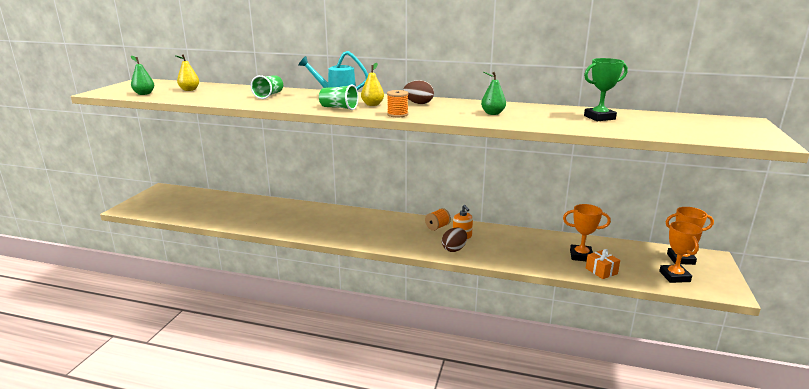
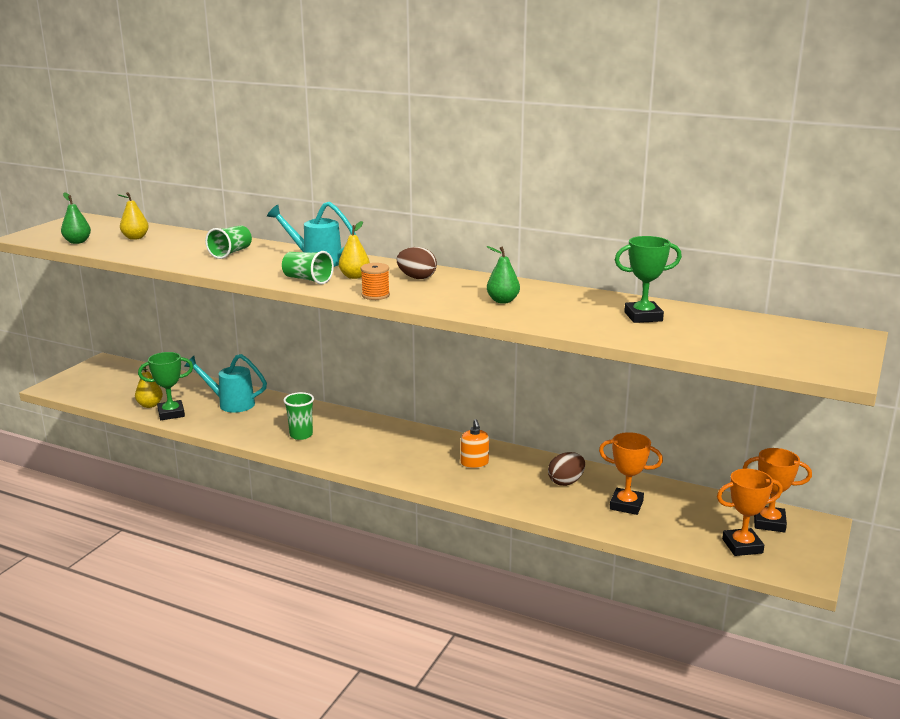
camera: 10 degrees right, 0 degrees up
orange spool [425,208,451,231] -> none
brown egg [442,227,467,252] -> brown egg moved to [548,452,585,486]
orange gift [586,249,620,279] -> none
orange trophy [659,221,703,283] -> orange trophy turned 75 degrees clockwise [717,469,783,556]
none -> yellow pear [135,367,163,408]
none -> green trophy [138,352,193,420]
none -> turquoise watering can [184,354,267,413]
none -> green cup [283,392,314,440]

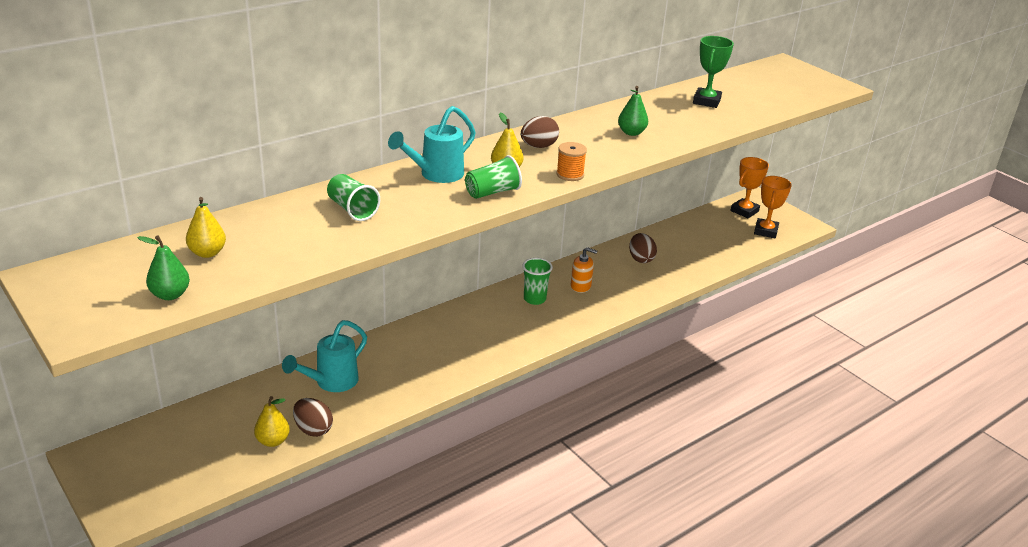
camera: 65 degrees left, 10 degrees up
green trophy [138,352,193,420] -> brown egg [293,398,333,437]
green cup [283,392,314,440] -> green cup moved to [522,258,553,305]
orange trophy [599,432,663,515] -> none

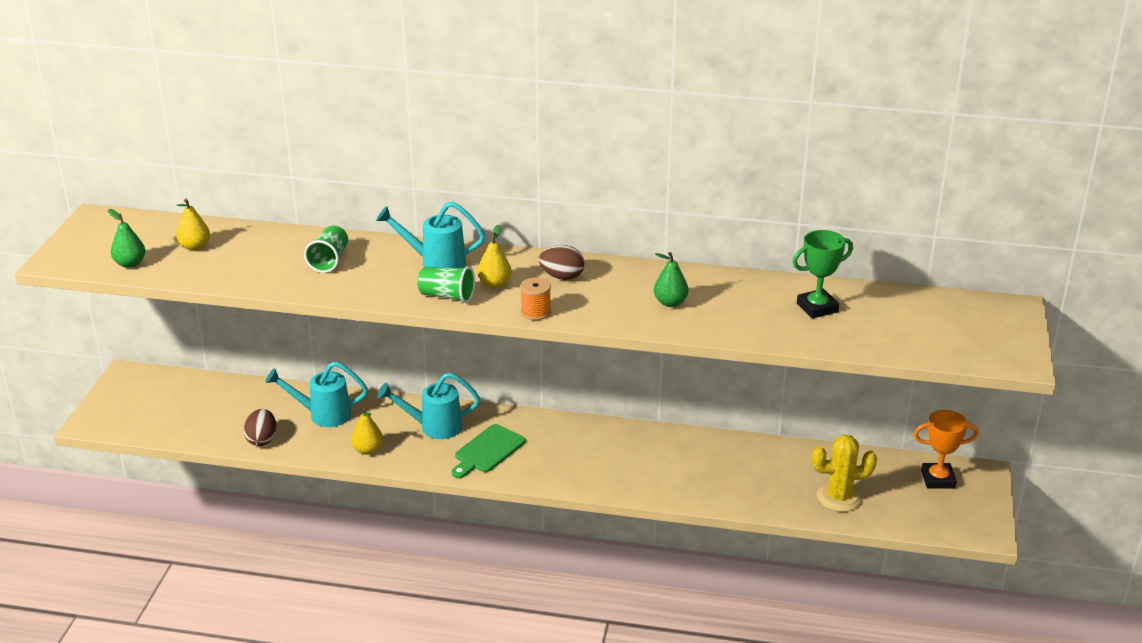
camera: 50 degrees right, 0 degrees up
yellow pear [254,396,290,447] -> yellow pear moved to [351,408,383,455]
green cup [522,258,553,305] -> none
orange soap dispenser [571,247,597,293] -> none
brown egg [629,233,657,263] -> none
orange trophy [754,176,792,239] -> none
none -> turquoise watering can [378,372,480,439]
none -> green cutting board [452,424,525,478]
none -> yellow cactus [812,435,877,512]

